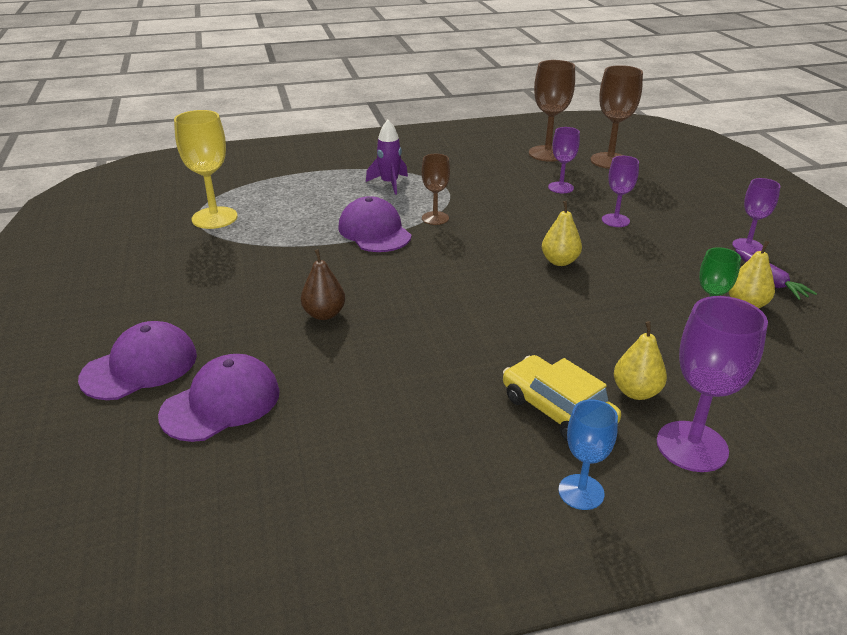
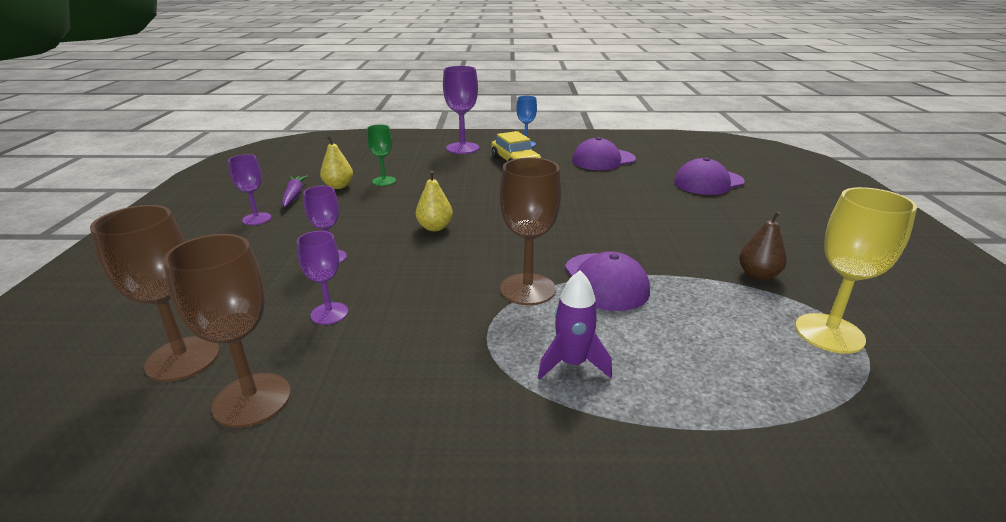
camera: 165 degrees left, 5 degrees down
purple cap [78,321,197,400] -> purple cap moved to [572,137,636,170]
brown pear [301,249,345,320] -> brown pear moved to [739,211,787,280]
brown goblet [422,154,450,225] -> brown goblet [500,157,561,305], size x1.63
yellow pear [614,321,667,400] -> none

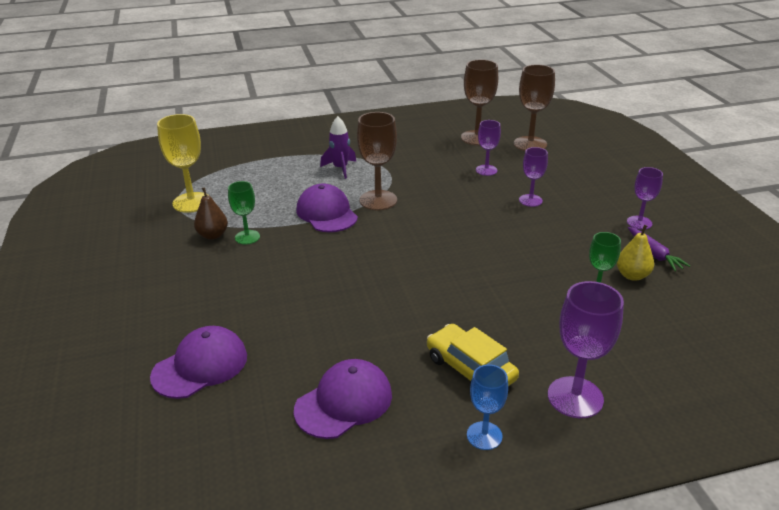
camera: 165 degrees right, 5 degrees up
yellow pear [416,170,453,231] -> none
none -> green goblet [228,181,260,245]

